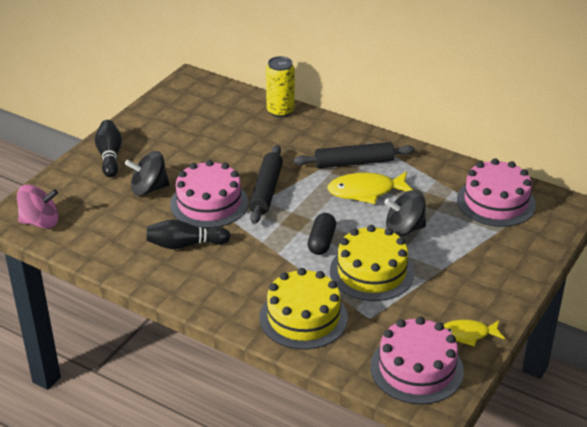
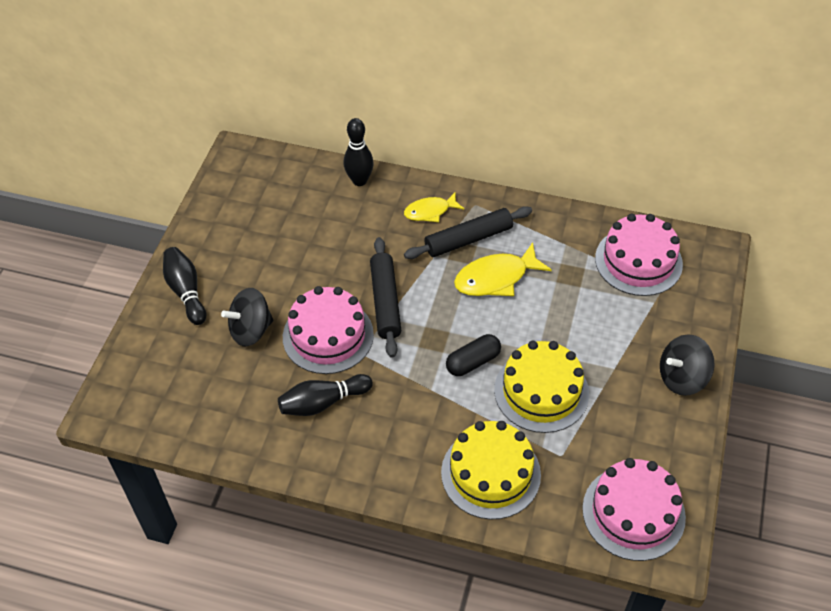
camera: 15 degrees left, 15 degrees up
pink spinning top [17,185,58,229] -> none
yellow can [266,56,295,117] -> black bowling pin [343,118,374,186]
black capsule [308,213,336,255] -> black capsule turned 60 degrees clockwise [446,334,501,376]
black spinning top [384,190,426,237] -> black spinning top moved to [660,334,715,396]
yellow fish [444,320,505,347] -> yellow fish moved to [404,192,464,222]

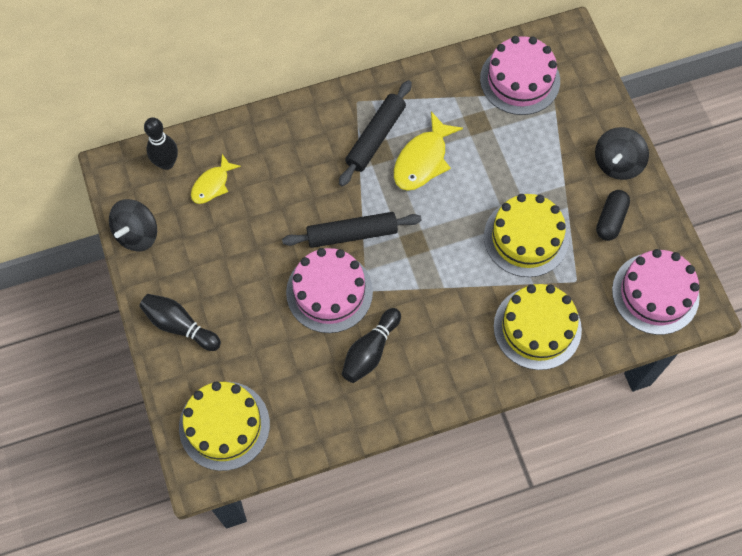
camera: 35 degrees left, 15 degrees up
black spinning top [221,288,273,347] -> black spinning top moved to [109,199,157,252]
black bowling pin [343,118,374,186] -> black bowling pin moved to [144,117,178,170]
black rolling pin [370,237,401,358] -> black rolling pin turned 60 degrees counterclockwise [282,212,421,248]
yellow fish [404,192,464,222] -> yellow fish moved to [191,154,241,204]
black capsule [446,334,501,376] -> black capsule moved to [596,190,630,241]
none -> yellow cake [179,381,270,471]

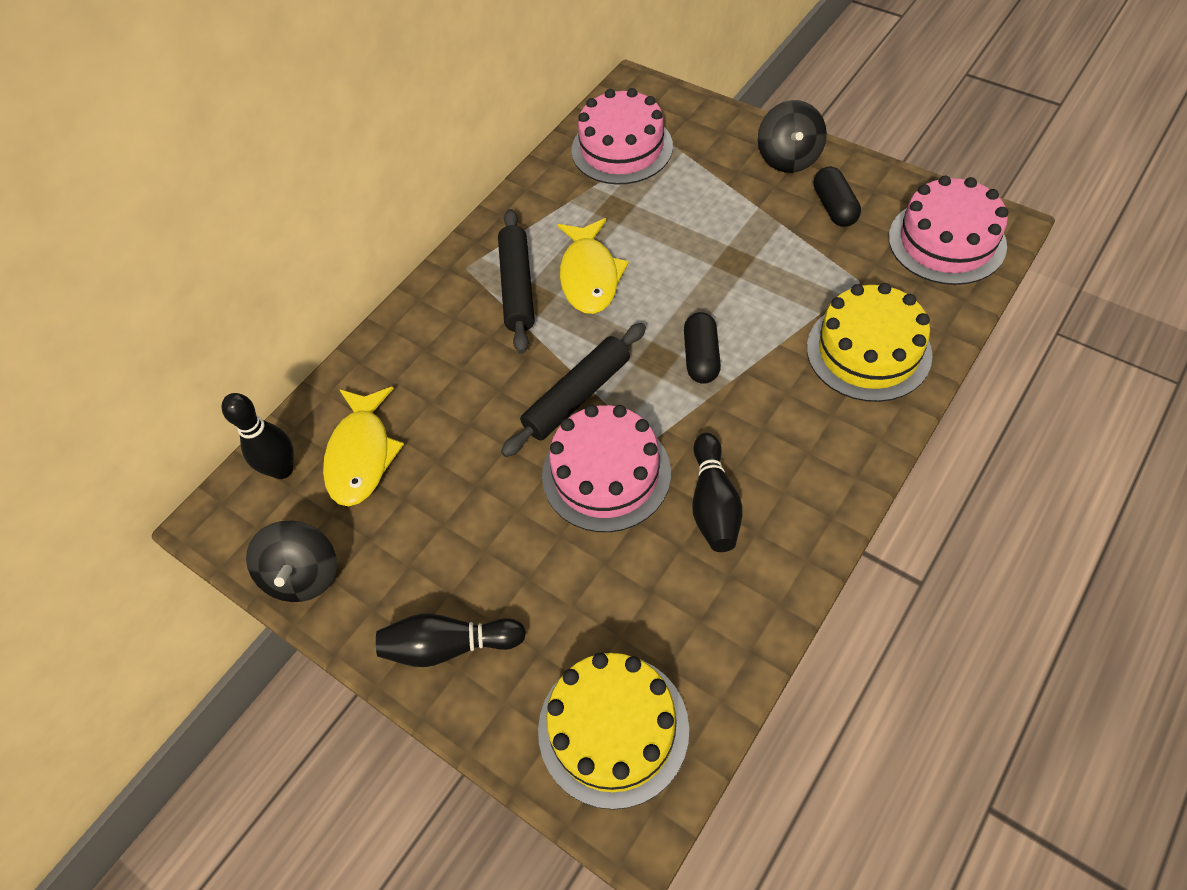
camera: 30 degrees left, 10 degrees down
yellow fish [191,154,241,204] -> yellow fish [323,387,404,506], size x1.56
yellow cake [484,194,569,277] -> none
none -> black capsule [684,312,721,384]

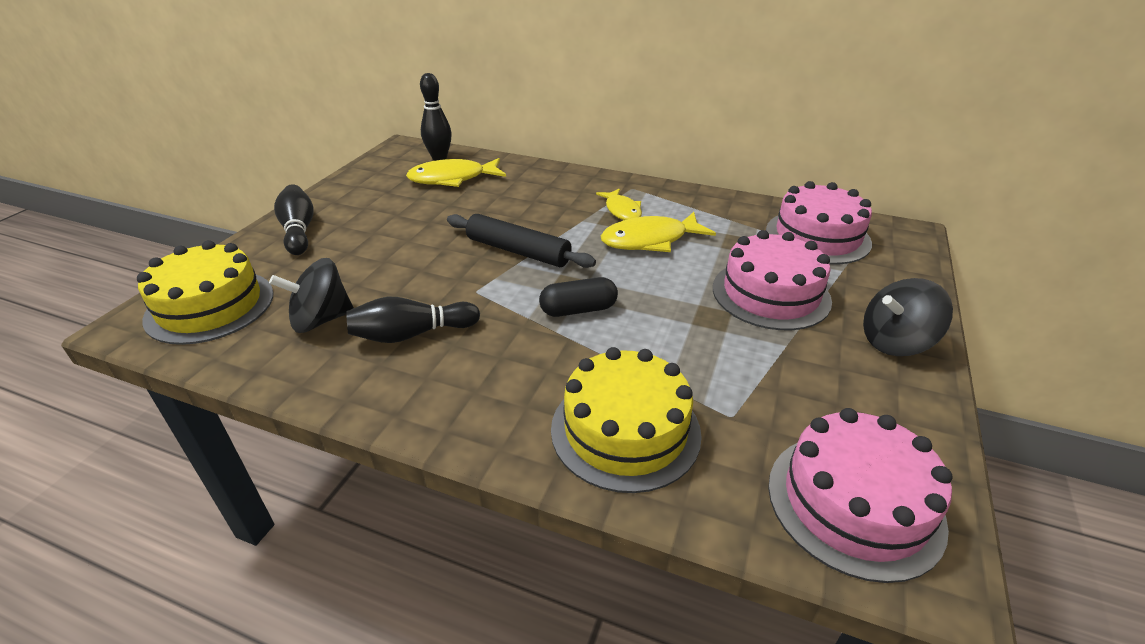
camera: 70 degrees right, 20 degrees down
black spinning top [246,521,337,602] -> black spinning top moved to [269,258,354,333]
black rolling pin [498,209,535,354] -> yellow fish [596,188,642,220]
pink cake [542,405,671,532] -> pink cake moved to [713,230,832,330]
black capsule [814,166,861,227] -> none

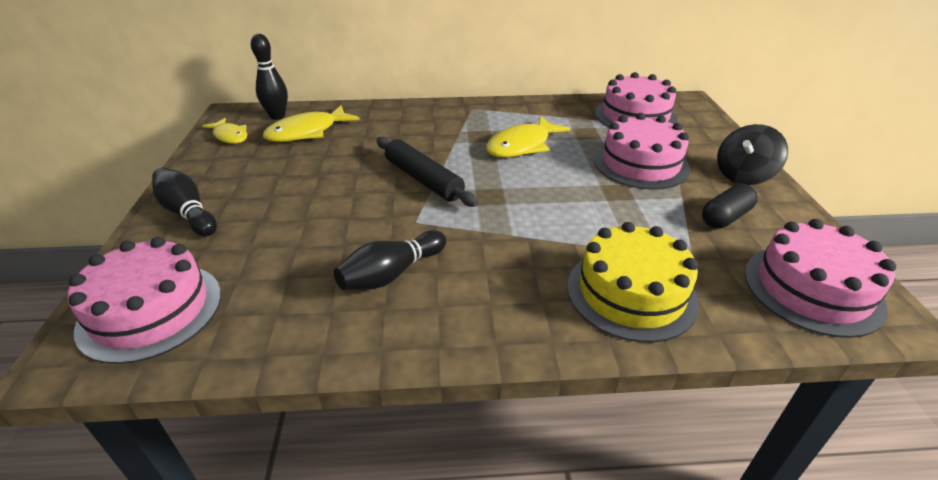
camera: 25 degrees left, 0 degrees up
yellow cake [137,240,274,345] -> pink cake [68,237,221,364]
black spinning top [269,258,354,333] -> none
black rolling pin [447,214,596,268] -> black rolling pin turned 45 degrees clockwise [377,137,478,207]
black capsule [539,277,618,317] -> black capsule moved to [702,184,758,228]
yellow fish [596,188,642,220] -> yellow fish moved to [202,118,247,144]

